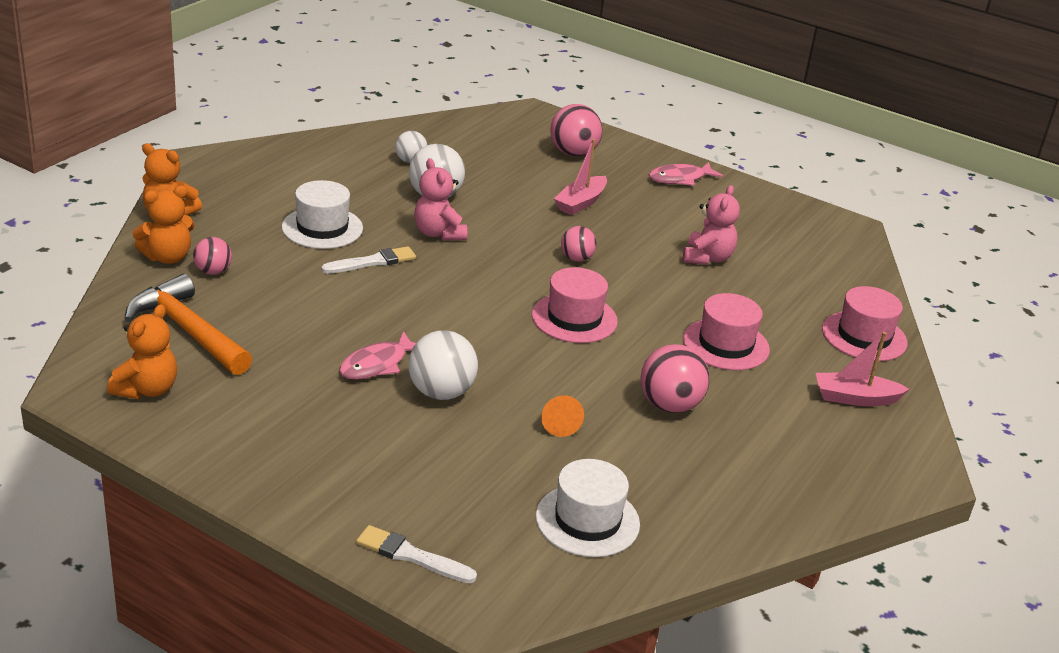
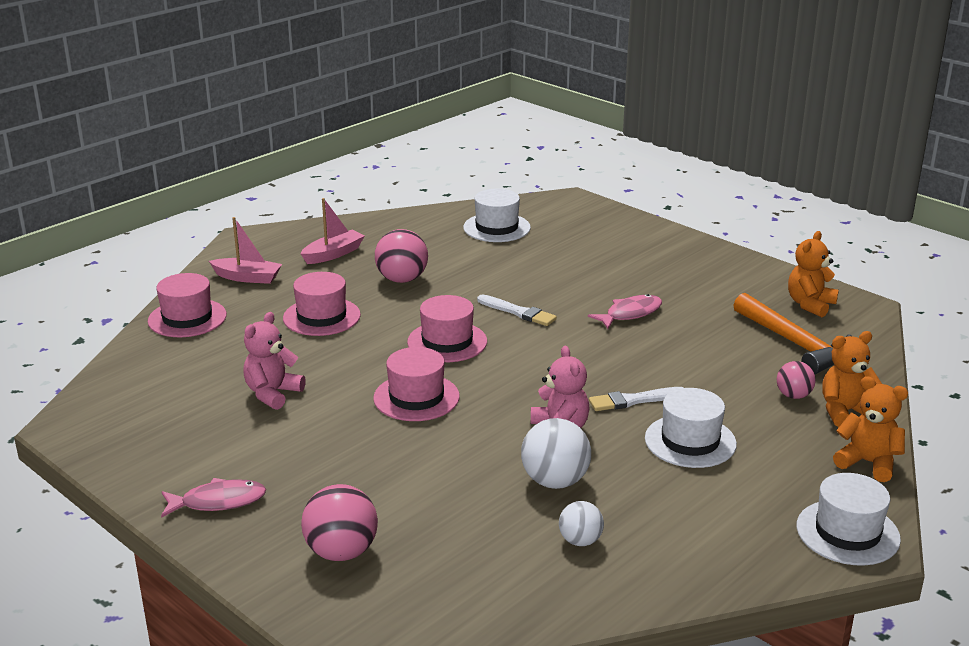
camera: 165 degrees left, 5 degrees down
white brush [356,525,477,583] -> white brush moved to [477,294,557,326]
white ball [408,330,478,400] -> none
orange cone [541,396,584,437] -> none
pink boat [554,139,607,215] -> pink boat moved to [301,198,365,264]
pink ball [561,226,597,261] -> pink hat [373,347,460,421]
none -> white hat [796,473,901,566]

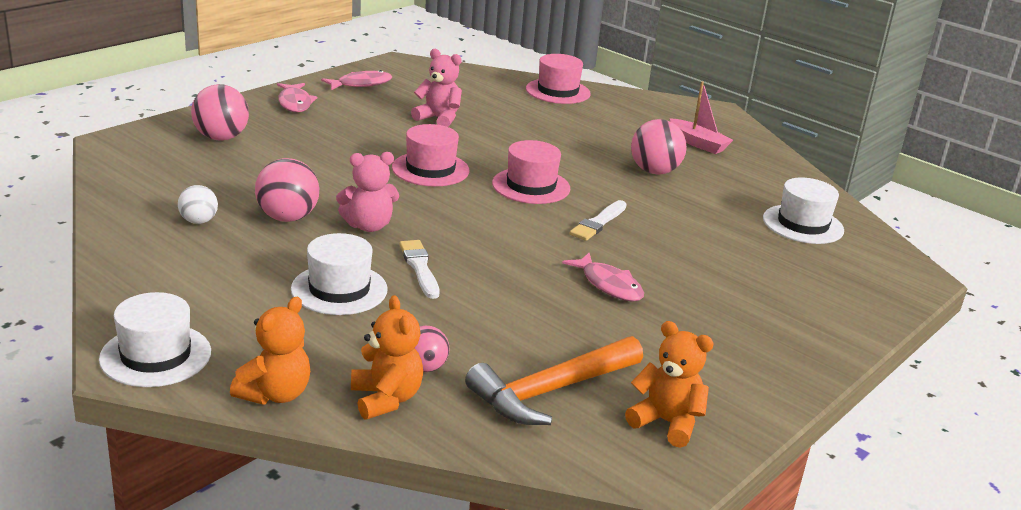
camera: 85 degrees right, 0 degrees up
pink boat [209,217,282,284] -> none
pink hat [283,272,361,336] -> none
white ball [521,418,591,489] -> pink ball [255,158,319,222]
none -> pink fish [321,70,392,90]

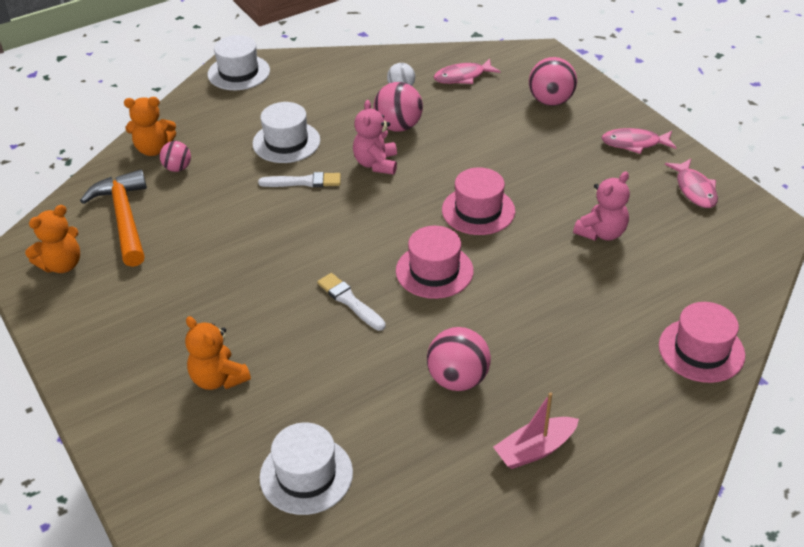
camera: 110 degrees right, 15 degrees up
orange teddy bear [230,297,310,405] -> orange teddy bear moved to [185,316,251,390]
pink fish [562,253,644,302] -> pink fish moved to [434,58,501,84]

